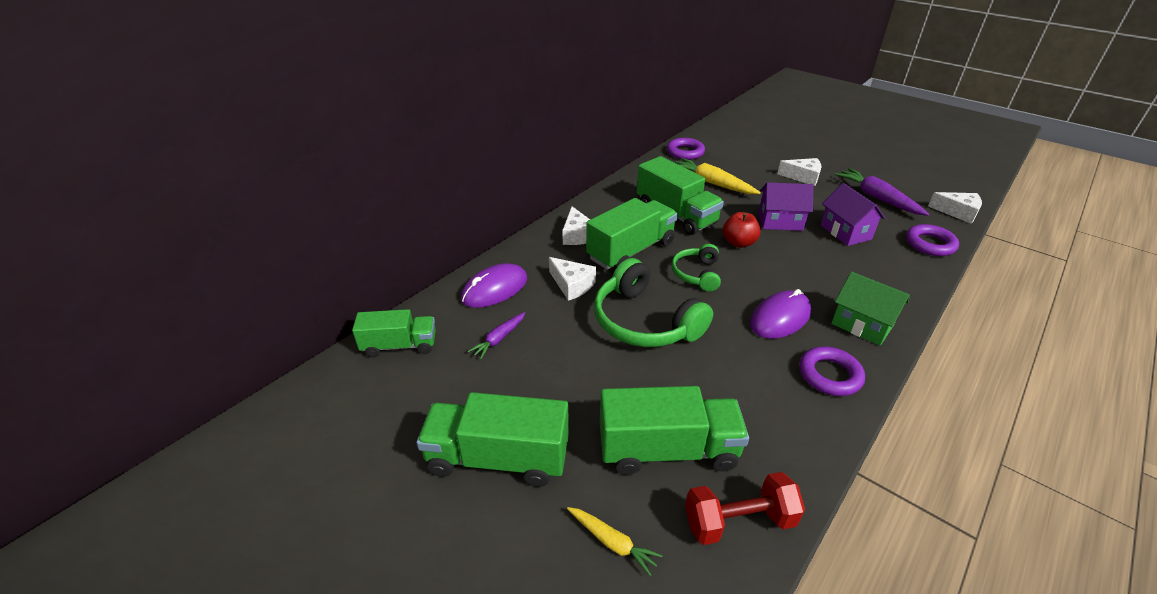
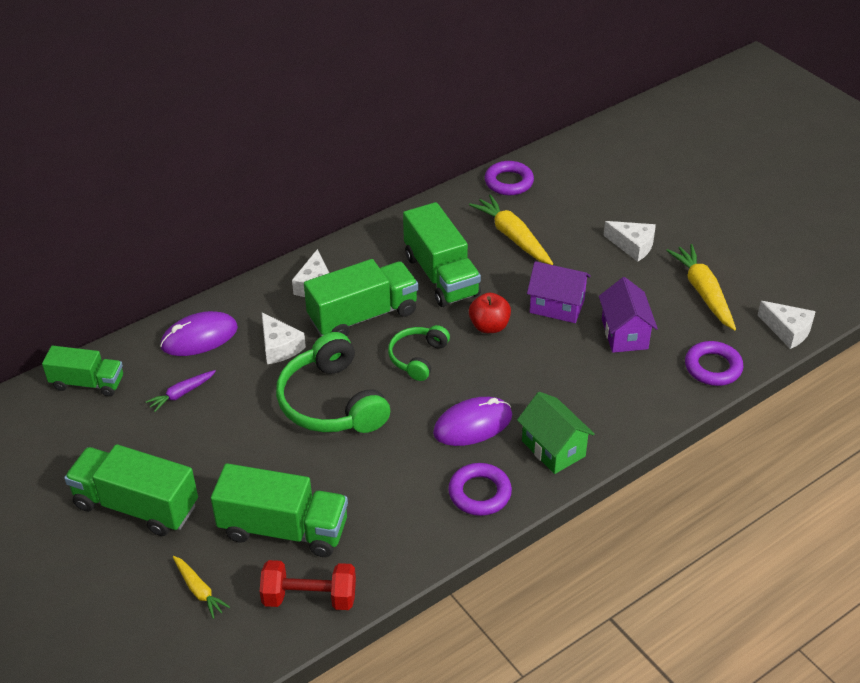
camera: 15 degrees right, 5 degrees up
purple carrot [834,168,929,216] -> yellow carrot [666,244,736,331]

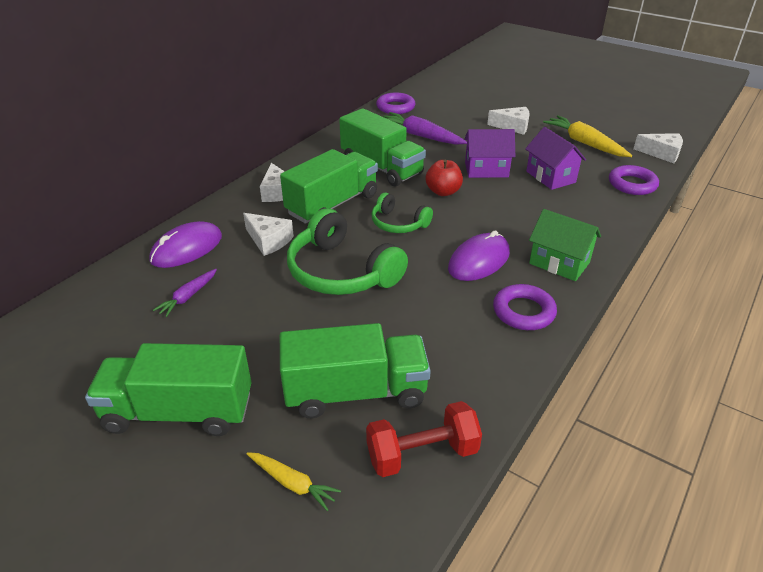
camera: 20 degrees left, 5 degrees down
green truck [42,346,123,397] -> none
green headphones [388,325,450,381] -> green headphones turned 60 degrees counterclockwise [371,192,433,233]
yellow carrot [469,194,553,265] -> purple carrot [383,112,467,145]

